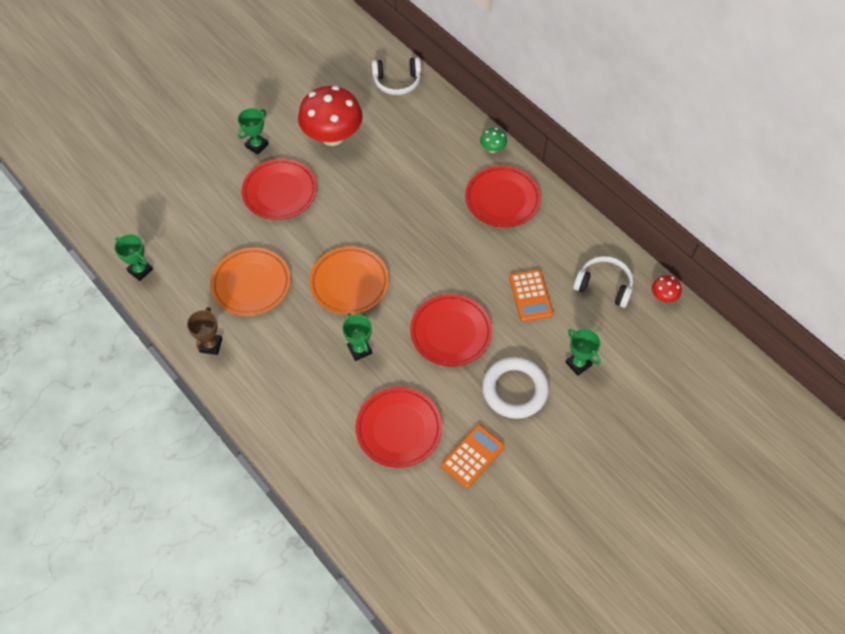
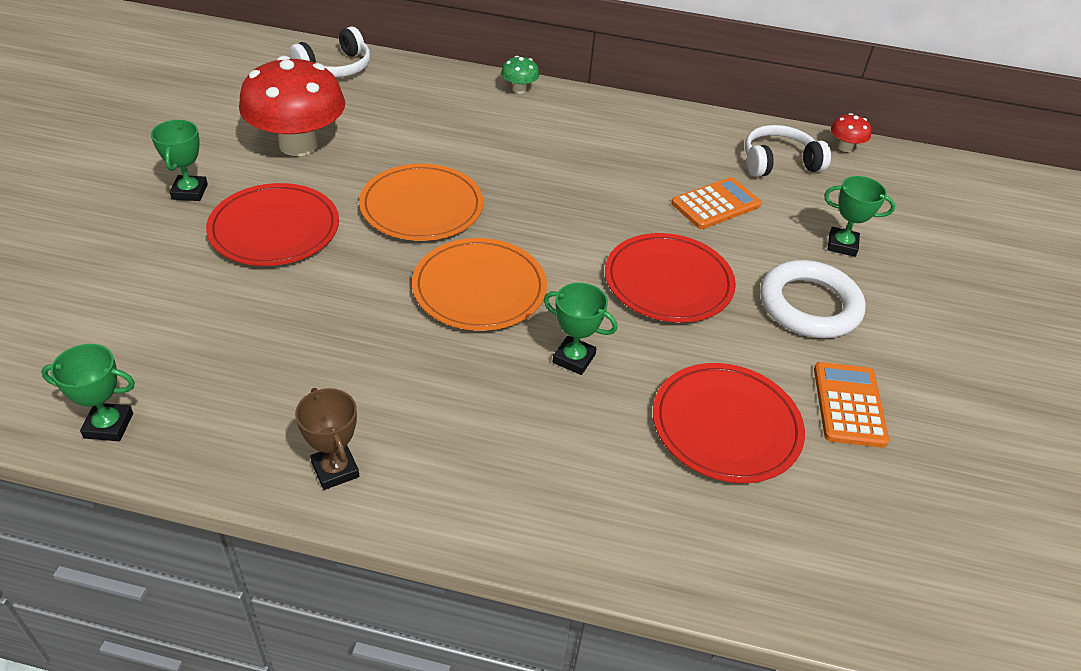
camera: 40 degrees left, 15 degrees down
orange plate [211,247,291,316] -> orange plate moved to [359,164,483,241]
red plate [465,166,541,228] -> none
orange calculator [509,270,553,322] -> orange calculator turned 75 degrees counterclockwise [671,177,762,229]

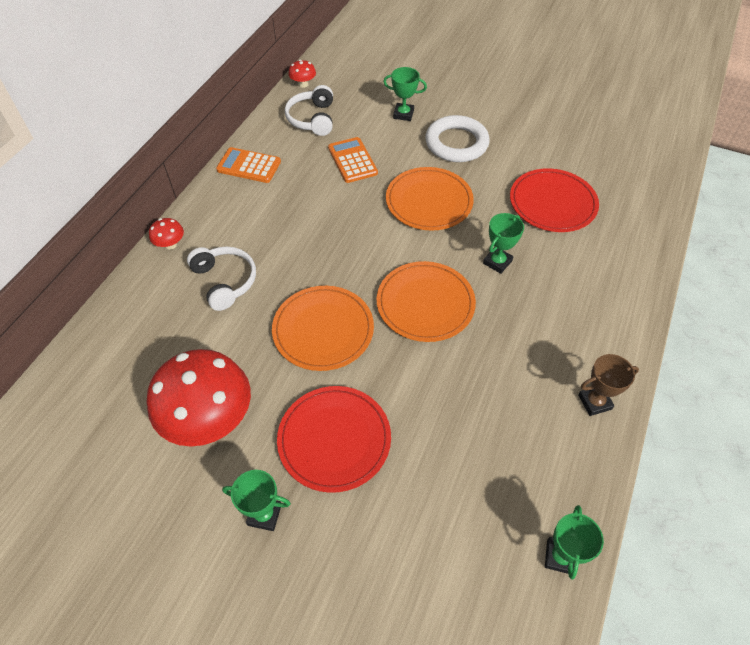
camera: 75 degrees left, 10 degrees up
white headphones [289,26,370,77] -> white headphones moved to [187,246,256,311]
green mushroom [501,56,539,93] -> red mushroom [149,218,184,250]
red plate [605,233,736,323] -> orange plate [386,167,474,231]
orange calculator [814,362,889,448] -> orange calculator moved to [216,147,281,183]
green trophy [824,176,895,257] -> green trophy turned 75 degrees clockwise [383,67,427,121]

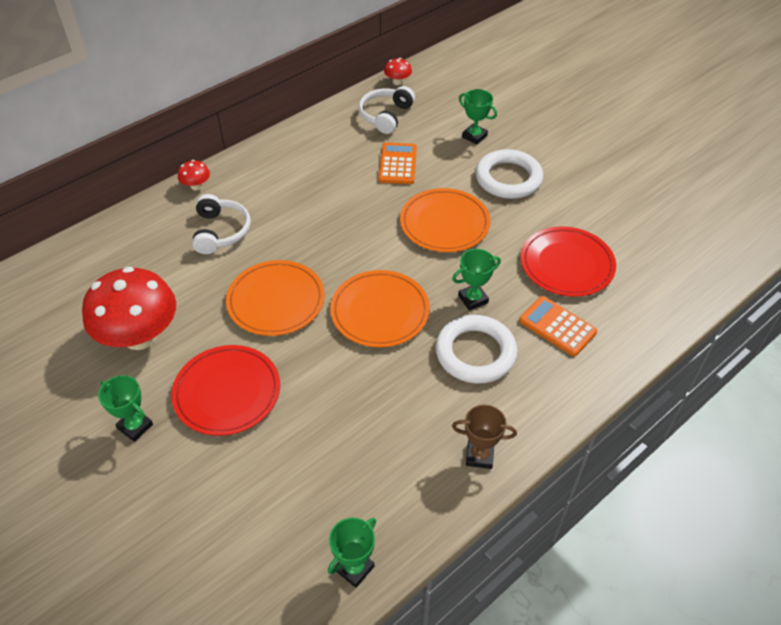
camera: 25 degrees right, 5 degrees down
orange calculator [216,147,281,183] -> orange calculator moved to [519,296,597,356]
none -> white ring [435,315,517,384]

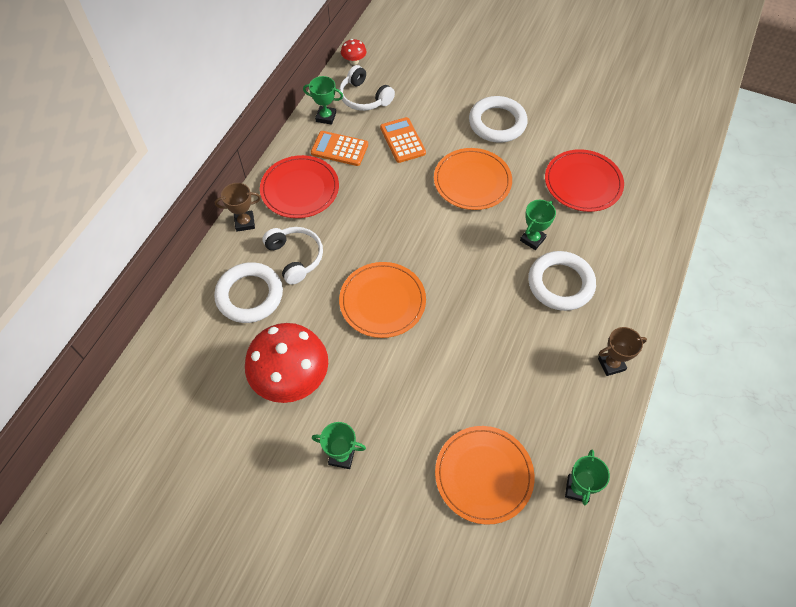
camera: 25 degrees left, 10 degrees up
red plate [171,345,280,436] -> red plate moved to [260,155,339,218]
red mushroom [178,160,210,190] -> brown trophy [215,183,261,232]
orange plate [330,270,430,348] -> orange plate moved to [435,426,535,525]
white headphones [359,86,415,134] -> white headphones turned 45 degrees counterclockwise [339,65,395,111]
green trophy [459,89,497,144] -> green trophy moved to [303,76,343,125]
orange calculator [519,296,597,356] -> orange calculator moved to [311,131,368,166]
none -> white ring [214,262,283,323]

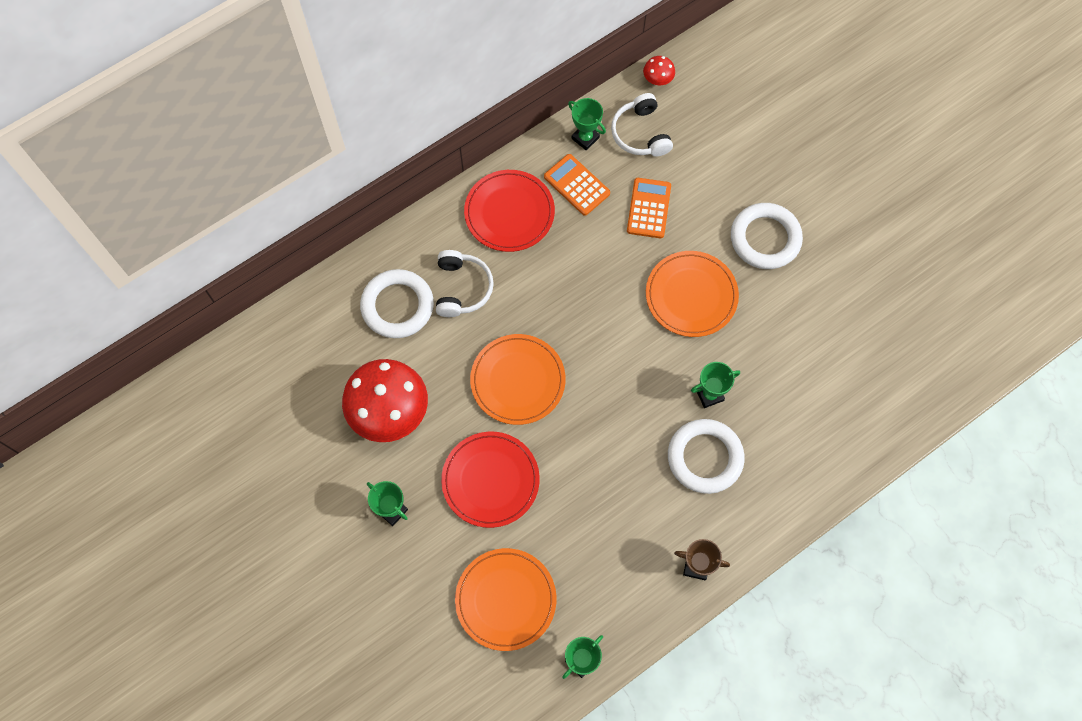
camera: 30 degrees right, 10 degrees up
brown trophy [215,183,261,232] -> none
red plate [545,149,624,212] -> red plate moved to [441,432,540,528]

